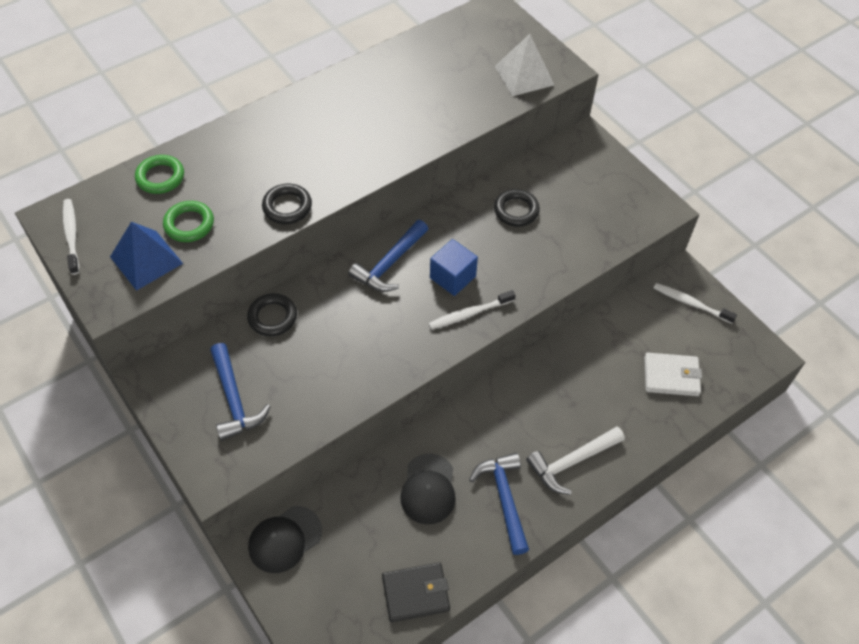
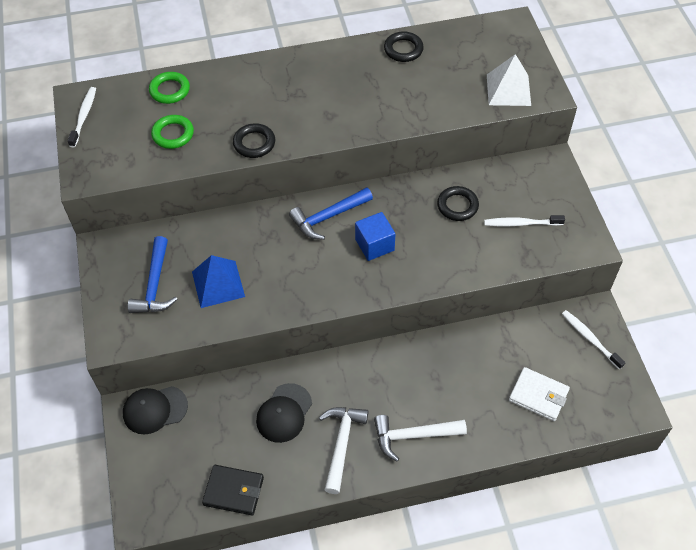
camera: 25 degrees right, 0 degrees up
blue pyramid [110,222,183,291] -> blue pyramid moved to [192,255,245,308]
black ring [247,293,297,336] -> black ring moved to [384,31,424,62]
white toothbrush [428,290,516,329] -> white toothbrush moved to [484,215,565,226]
blue hammer [469,453,529,555] -> white hammer [319,407,369,494]

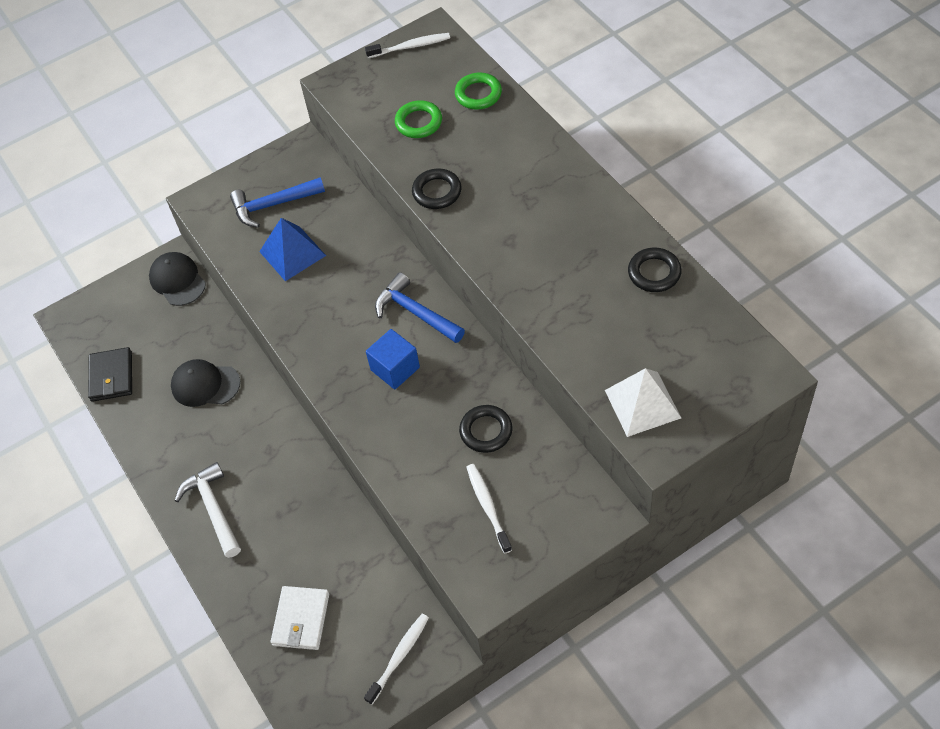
camera: 75 degrees right, 0 degrees up
white hammer [319,407,369,494] -> none

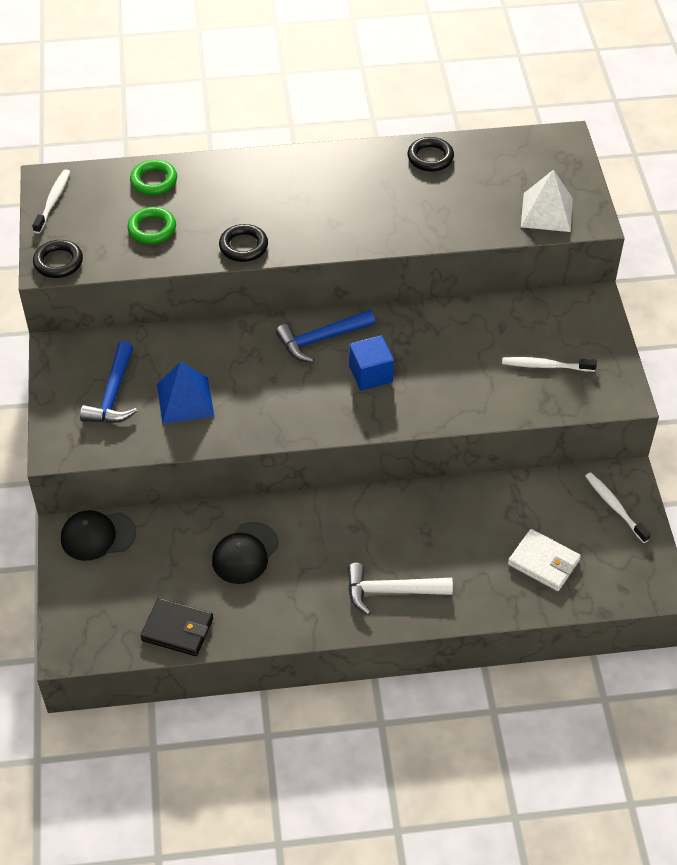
camera: 70 degrees left, 5 degrees down
black ring [459,405,512,453] -> black ring moved to [33,240,83,278]

